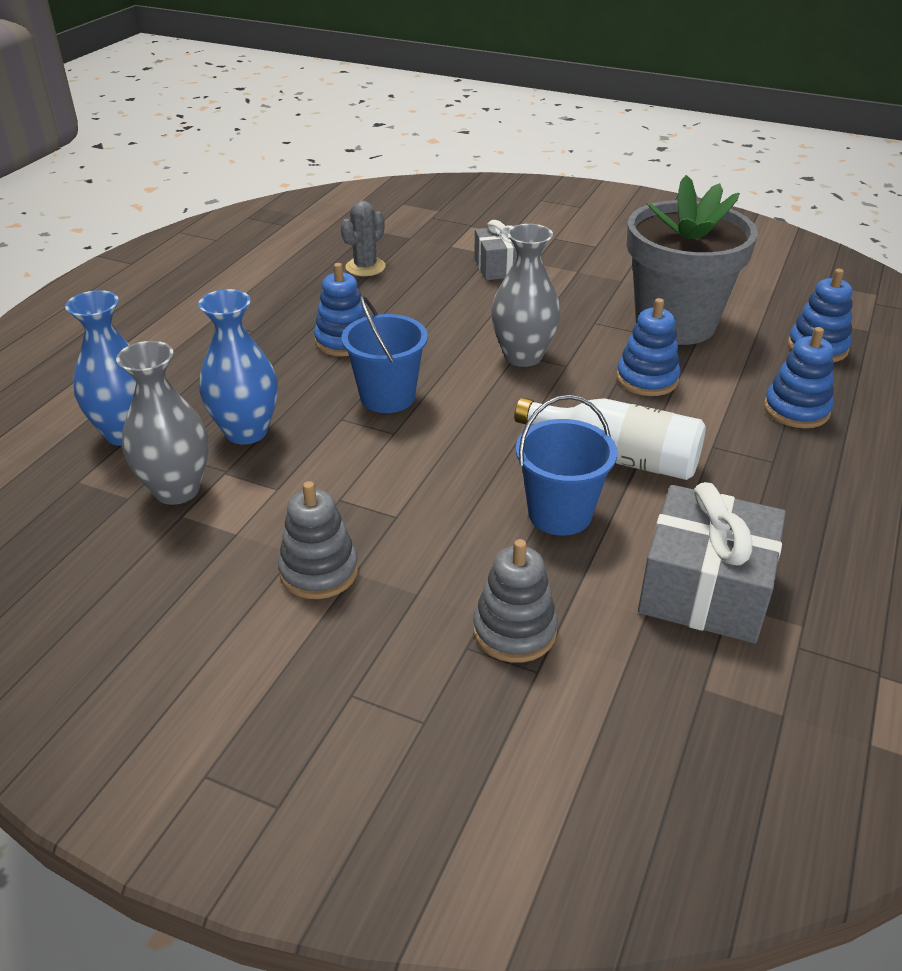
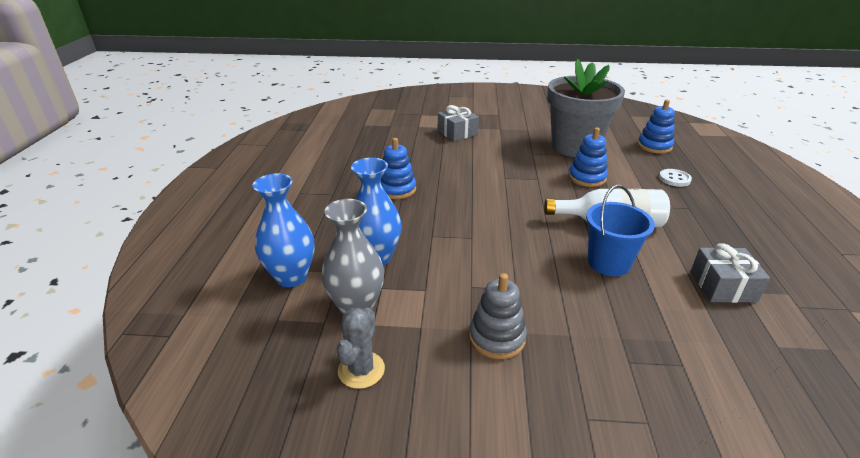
camera: 20 degrees left, 5 degrees down
grey cactus [340,200,386,276] -> grey cactus moved to [337,308,385,389]
blue bucket [341,295,428,413] -> none
grey stacking toy [473,539,558,663] -> none
grey vase [491,224,561,367] -> none
grey gift [638,482,786,643] -> grey gift [691,243,770,303], size x0.66
blue stacking toy [764,327,834,428] -> white button [659,169,692,187]

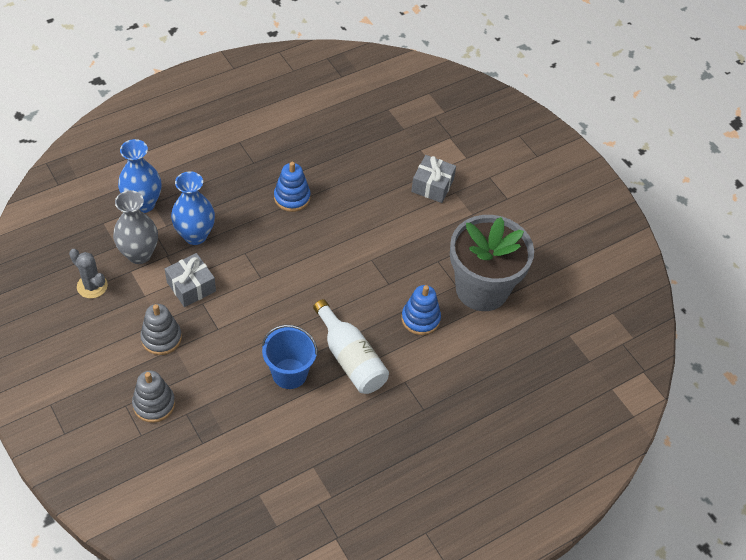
camera: 50 degrees right, 20 degrees up
grey cactus [337,308,385,389] -> grey cactus turned 60 degrees clockwise [69,249,108,299]
blue stacking toy [638,100,675,154] -> none
white button [659,169,692,187] -> none
grey gift [691,243,770,303] -> grey gift moved to [165,253,216,307]
none -> grey stacking toy [132,371,175,423]

